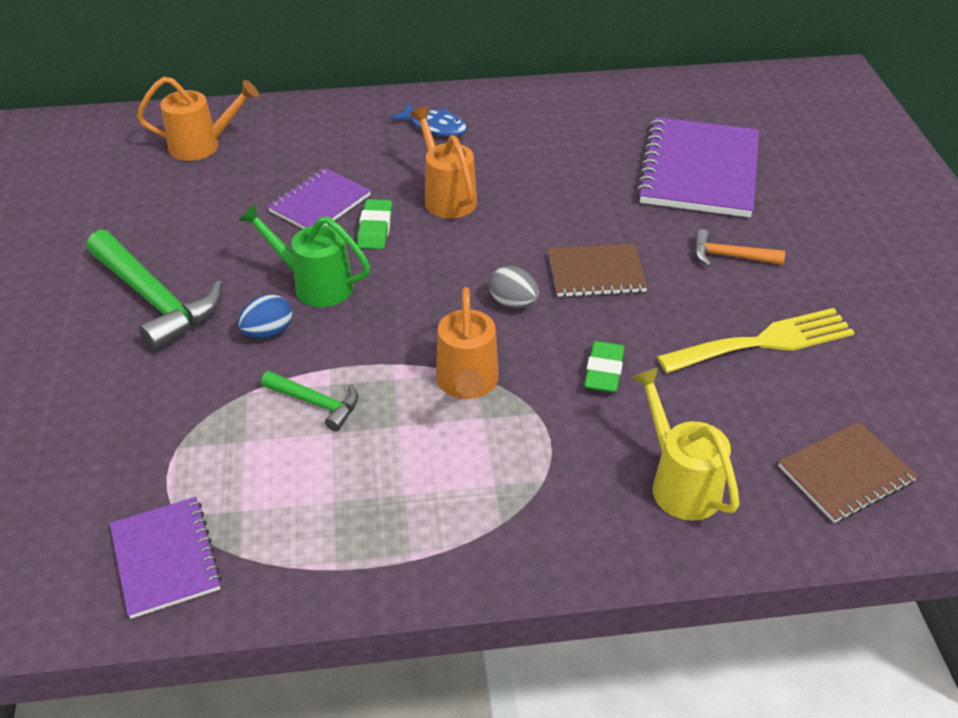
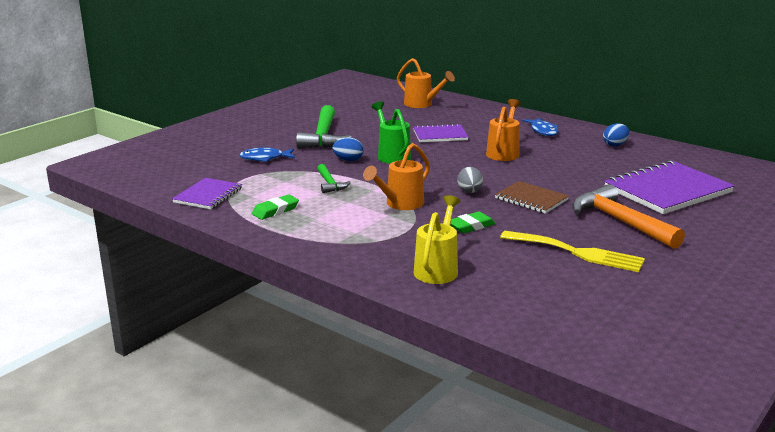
camera: 45 degrees right, 20 degrees down
green eraser [357,199,392,249] -> green eraser moved to [252,194,299,220]
orange hammer [694,229,785,267] -> orange hammer [572,184,685,249], size x1.92
brown notebook [778,422,918,523] -> none
none -> blue fish [240,147,295,162]
none -> blue egg [603,123,629,147]

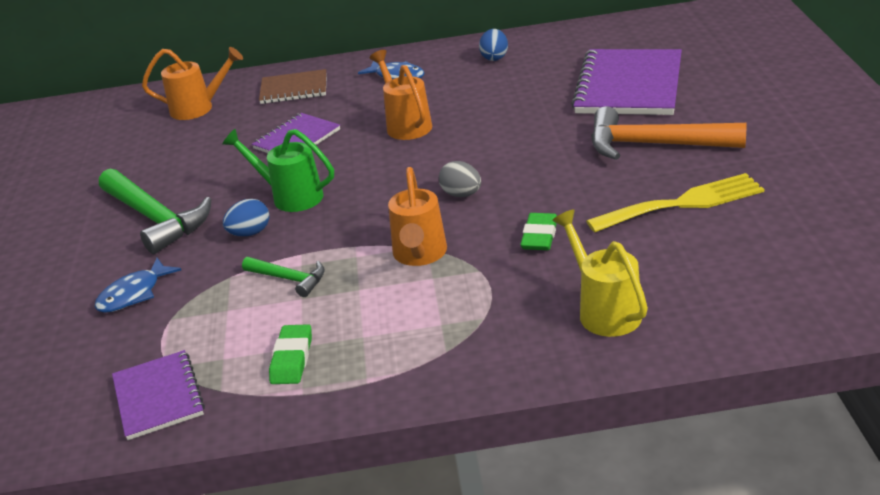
camera: 40 degrees left, 10 degrees up
brown notebook [495,181,569,214] -> brown notebook moved to [259,69,327,104]

